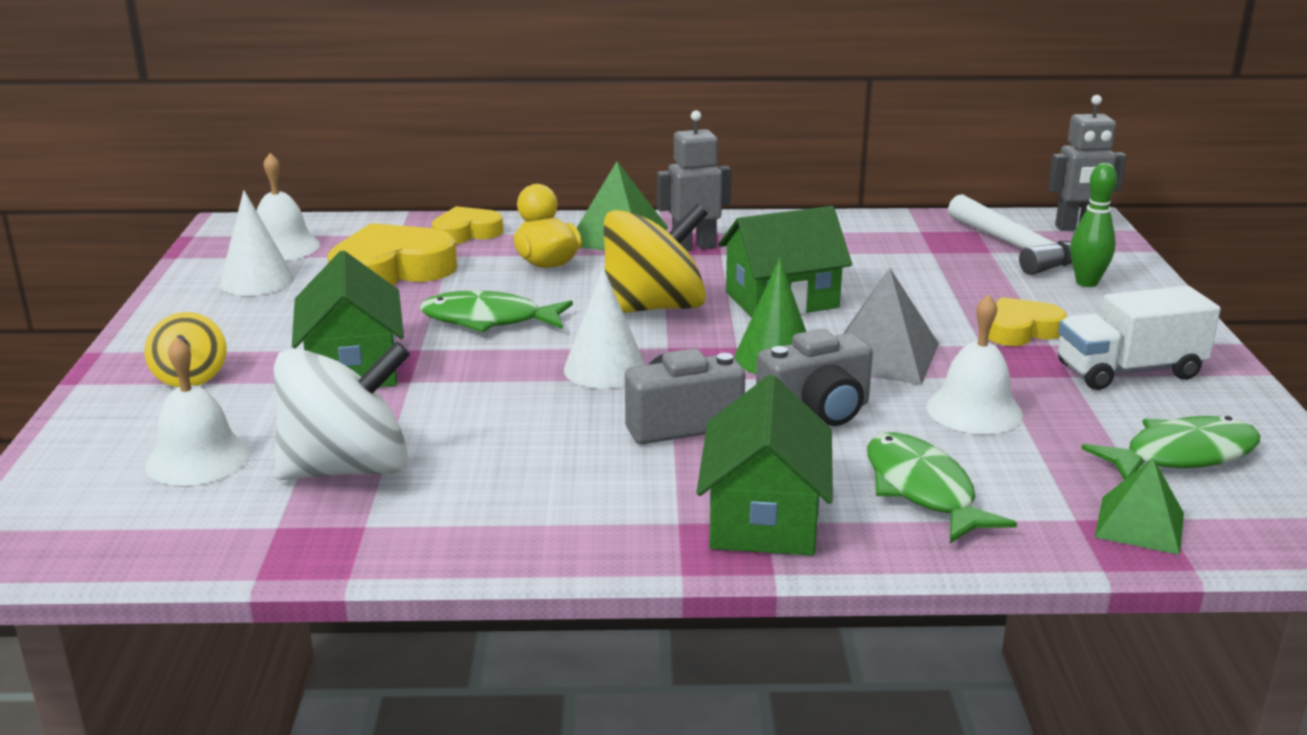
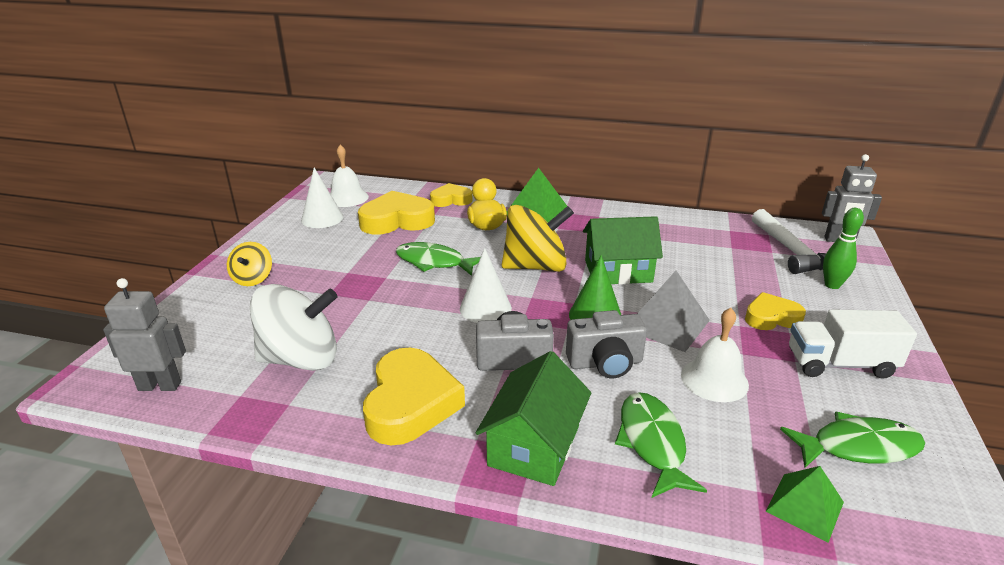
camera: 15 degrees right, 5 degrees up
white bell [145,337,251,486] -> none
green house [292,251,404,387] -> none
grey robot [657,110,731,251] -> grey robot moved to [103,278,186,391]
none -> yellow heart [363,348,465,445]

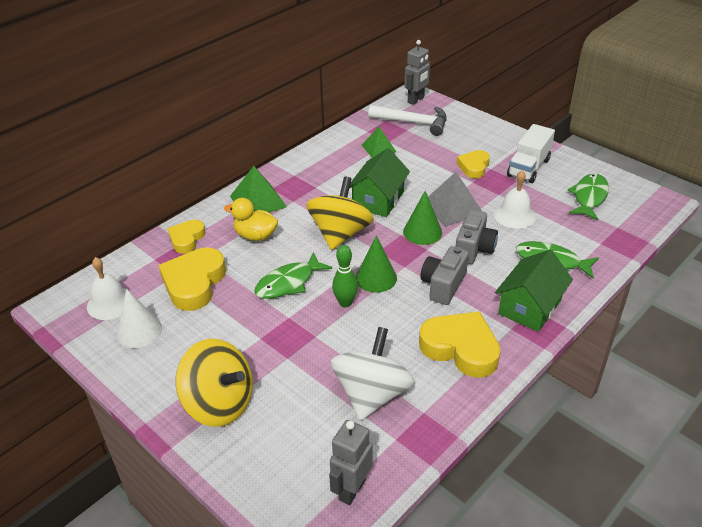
camera: 60 degrees left, 10 degrees up
yellow spinning top [227,242,272,286] -> yellow spinning top [176,339,253,427], size x1.88
white cone [460,248,512,323] -> green cone [356,235,397,293]
green house [476,351,591,486] -> green house turned 75 degrees clockwise [495,250,573,332]
green pyramid [765,466,844,543] -> green pyramid moved to [362,126,396,158]
green bowling pin [823,208,864,289] -> green bowling pin moved to [332,245,358,307]

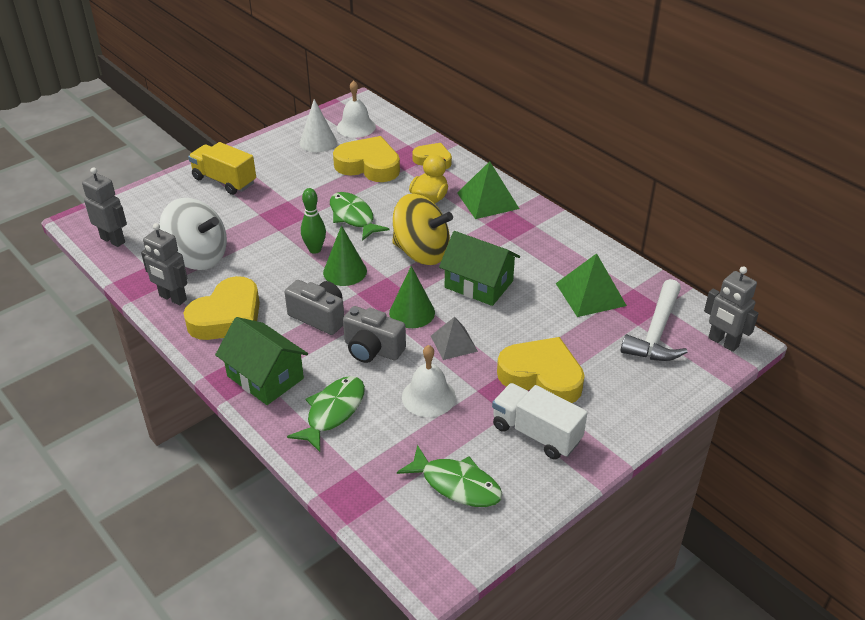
camera: 95 degrees right, 0 degrees up
yellow spinning top [176,339,253,427] -> yellow truck [188,142,256,195]
green pyramid [362,126,396,158] -> green pyramid [556,253,627,317], size x1.53
grey pyramid [428,172,482,227] -> grey pyramid [431,317,478,360], size x0.66
yellow heart [457,150,490,179] -> yellow heart [497,337,585,403], size x1.67
none -> grey robot [141,223,187,305]

